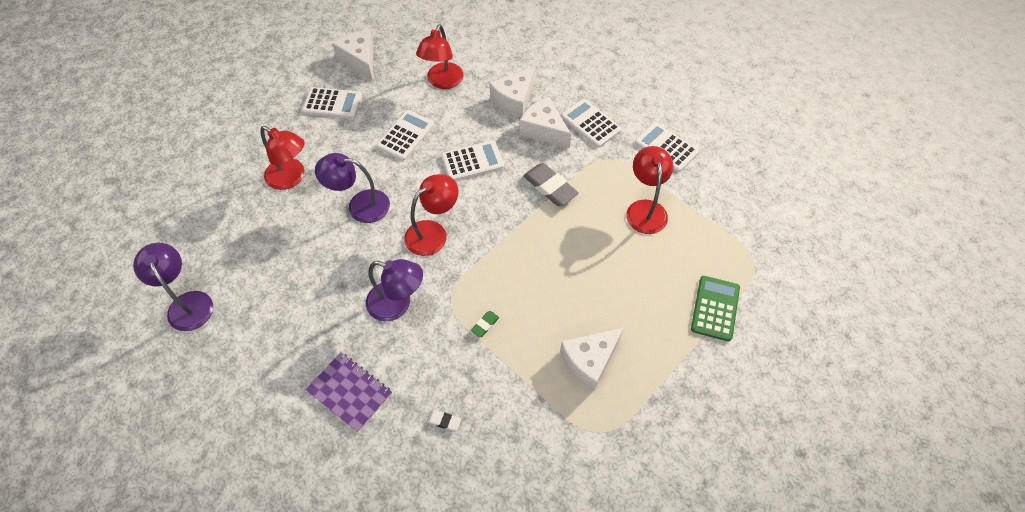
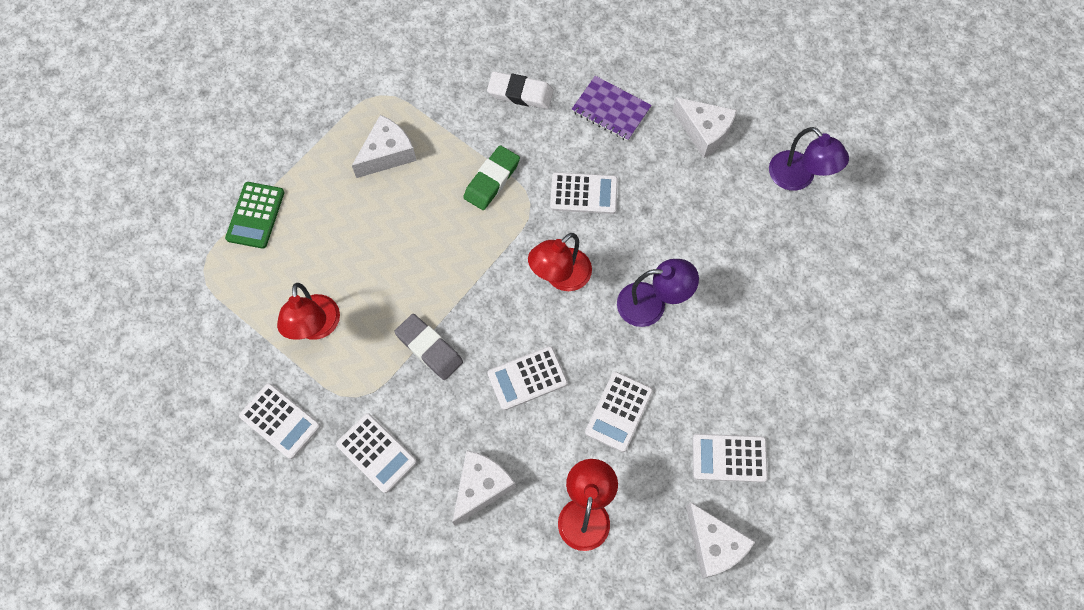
camera: 175 degrees right, 10 degrees up
red lamp [260,126,305,190] -> none
purple lamp [366,259,423,321] -> white calculator [550,172,618,214]
white eraser [426,410,461,431] -> white eraser [487,71,554,109], size x2.08
green eraser [471,311,499,338] -> green eraser [463,145,520,210], size x2.08
white cheese [519,97,571,148] -> white cheese moved to [672,97,737,158]

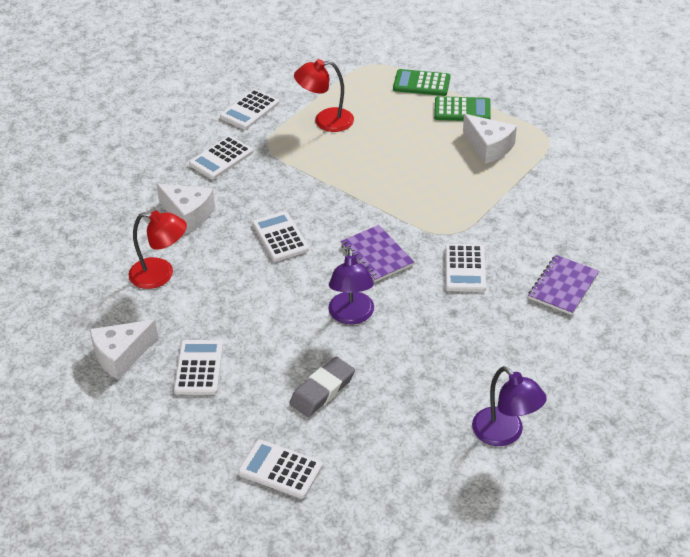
camera: 90 degrees right, 25 degrees down
grey eraser [394,314,463,380] -> grey eraser moved to [289,357,355,417]
green eraser [463,145,520,210] -> none
white eraser [487,71,554,109] -> none
red lamp [528,233,592,291] -> purple notebook [340,225,414,282]
white calculator [585,372,653,452] -> white calculator moved to [238,440,323,499]
white cheese [672,97,737,158] -> none
purple lamp [769,127,849,191] -> purple lamp turned 90 degrees counterclockwise [472,366,547,446]
none -> green calculator [434,96,491,121]

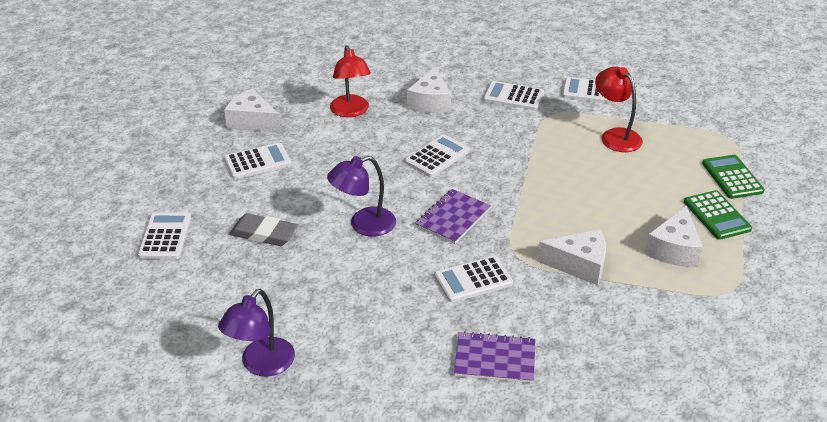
camera: 65 degrees right, 5 degrees down
none -> white cheese [538,229,606,285]

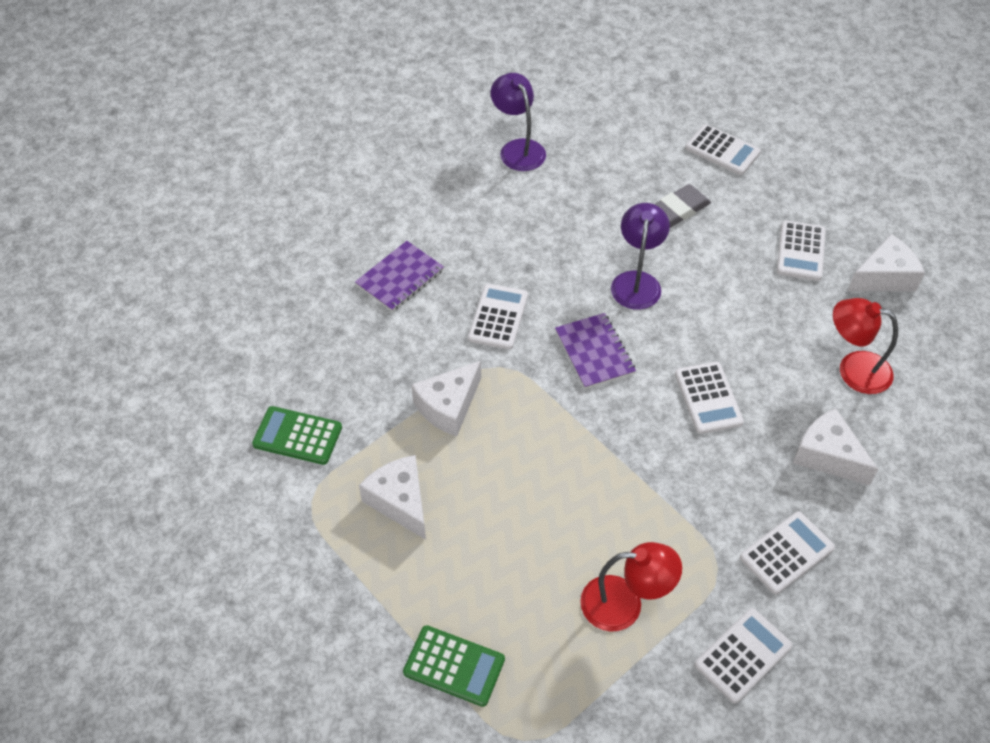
camera: 125 degrees right, 15 degrees up
green calculator [684,190,752,240] -> green calculator moved to [252,406,342,465]

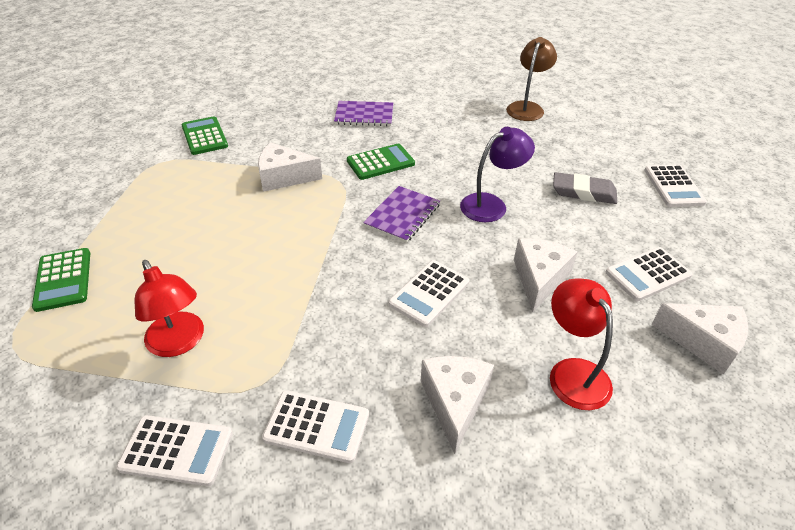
camera: 50 degrees right, 10 degrees down
white cheese [359,455,426,540] -> white cheese moved to [514,239,578,312]
white calculator [468,284,528,350] -> green calculator [347,144,415,180]
purple lamp [490,73,546,171] -> brown lamp [506,37,557,121]

